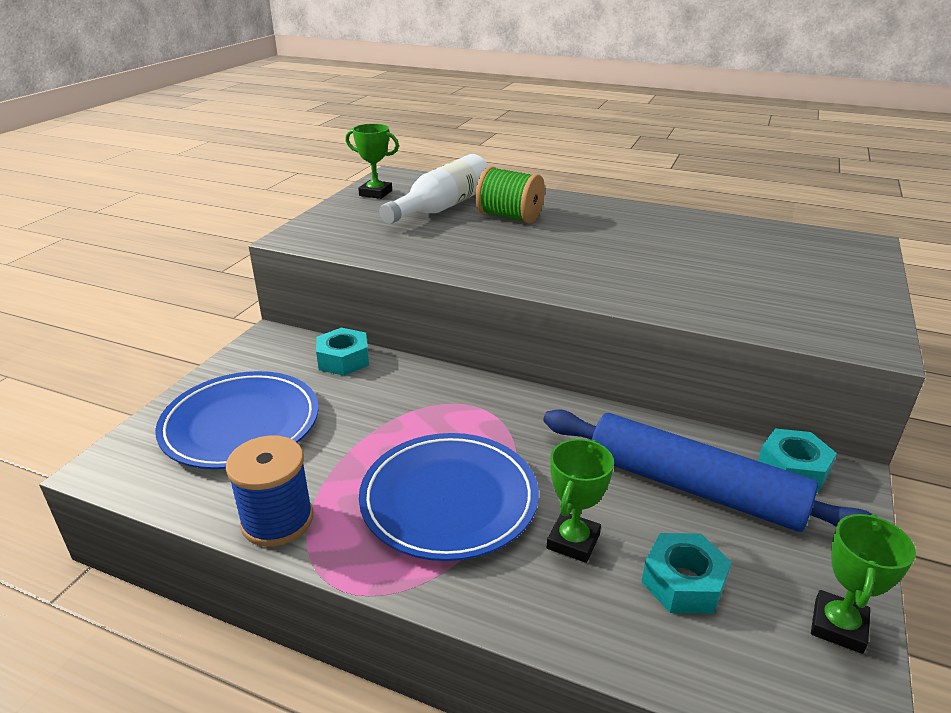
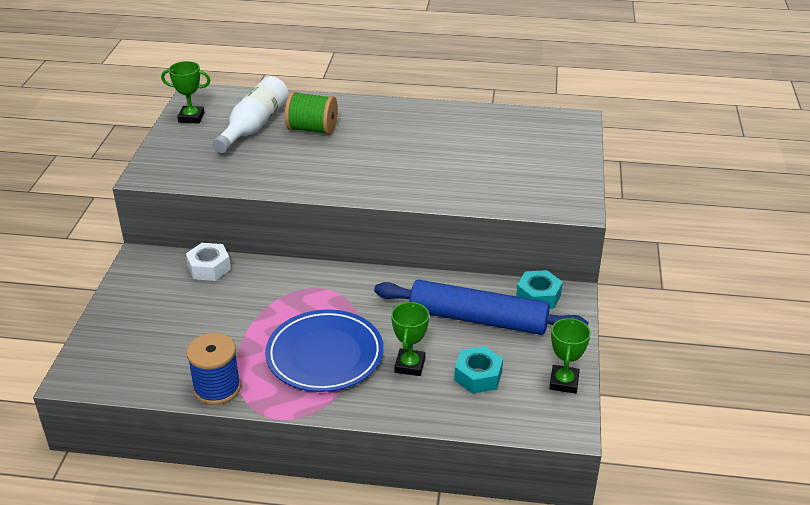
camera: 15 degrees left, 5 degrees up
blue plate [155,371,319,469] -> none
turquoise nut [316,328,369,376] -> white nut [186,243,231,281]

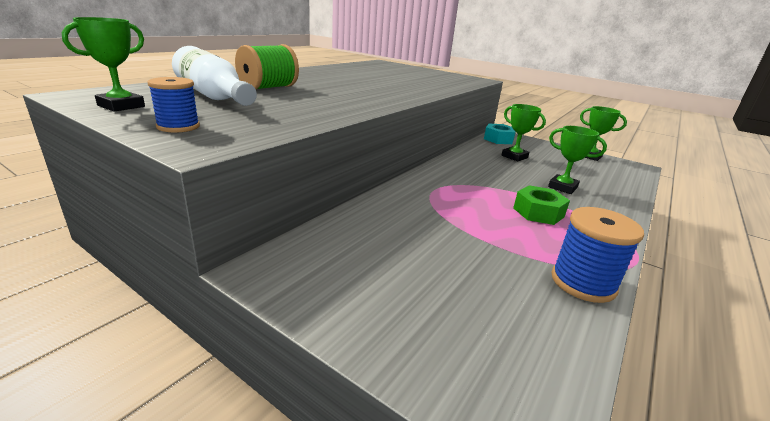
camera: 65 degrees left, 10 degrees down
white nut [186,243,231,281] -> none
blue plate [265,309,384,392] -> green nut [513,185,570,225]
blue rolling pin [374,280,588,335] -> green trophy [501,104,546,161]
turquoise nut [454,346,503,394] -> none
none -> blue spool [147,77,200,133]

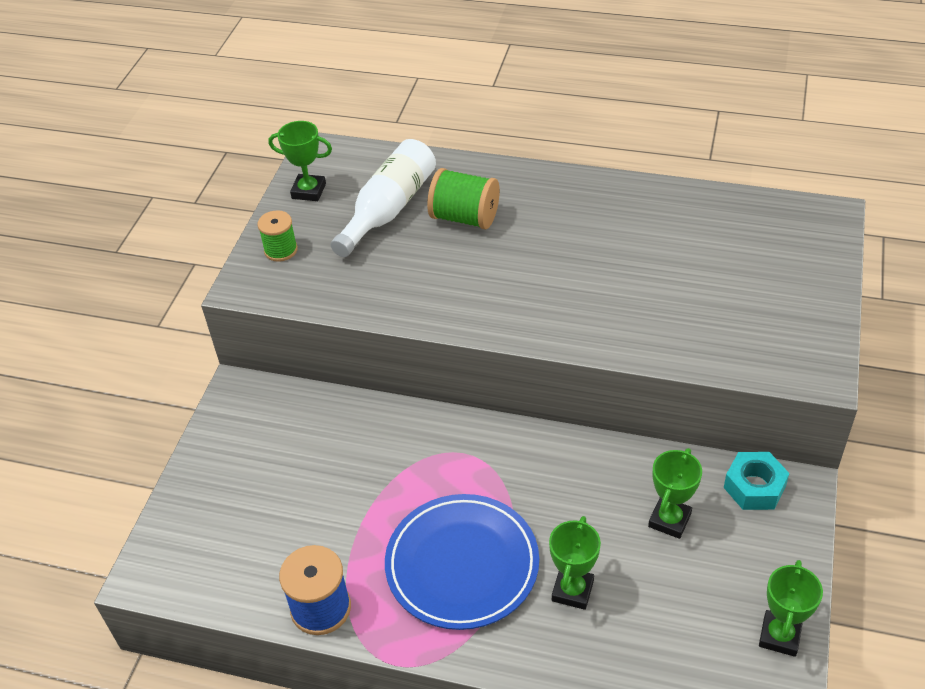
camera: 75 degrees right, 20 degrees up
blue spool [147,77,200,133] -> green spool [257,210,298,262]
green nut [513,185,570,225] -> blue plate [385,494,539,630]

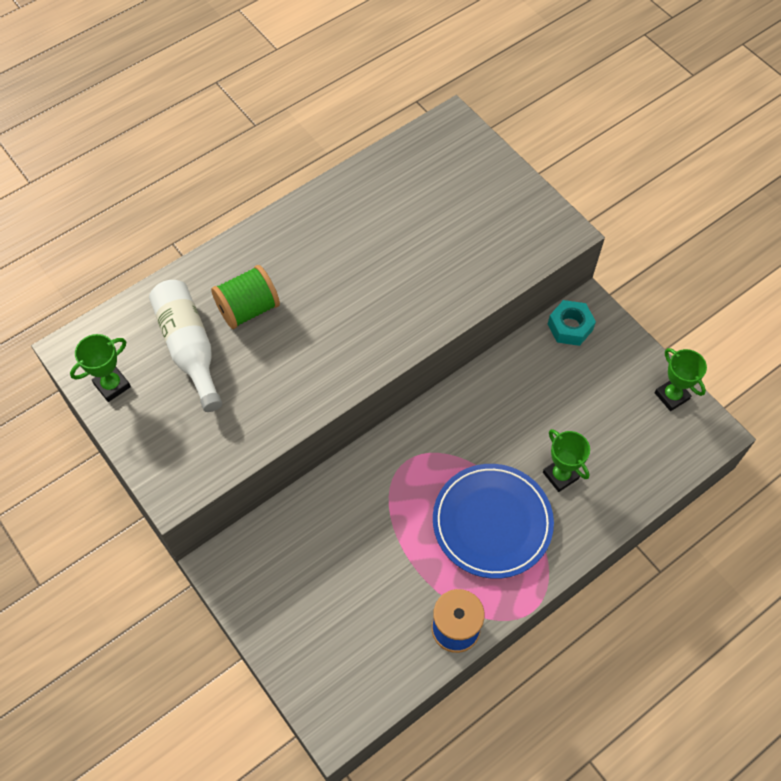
camera: 55 degrees left, 15 degrees up
green spool [257,210,298,262] -> none
green trophy [648,448,702,539] -> none

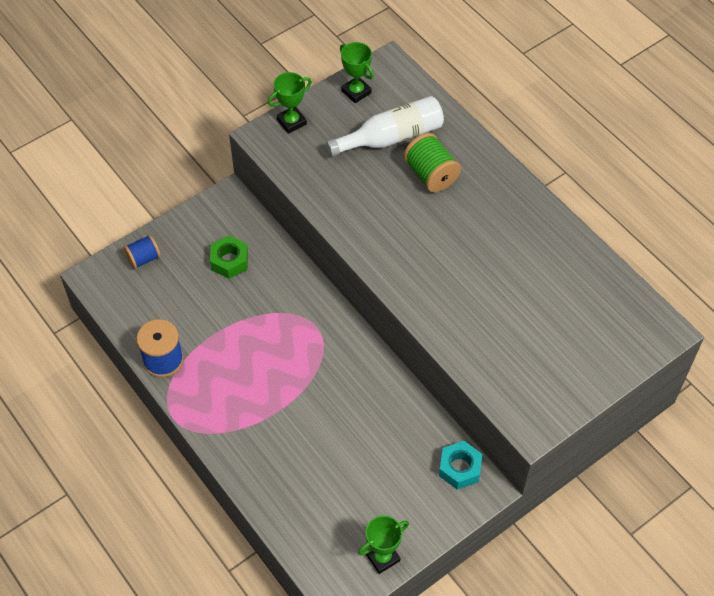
camera: 90 degrees right, 5 degrees down
blue plate [433,464,554,579] -> none
green trophy [543,429,590,492] -> green trophy moved to [268,72,312,134]
none -> blue spool [123,235,161,269]
none -> green nut [210,235,248,279]

